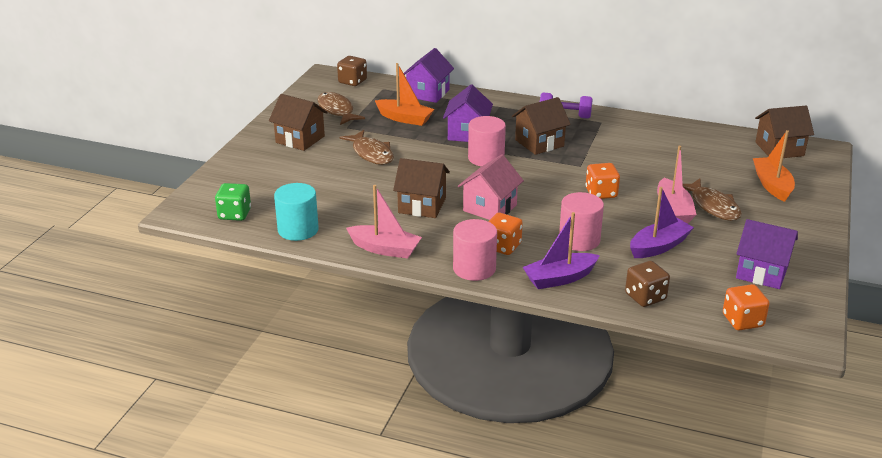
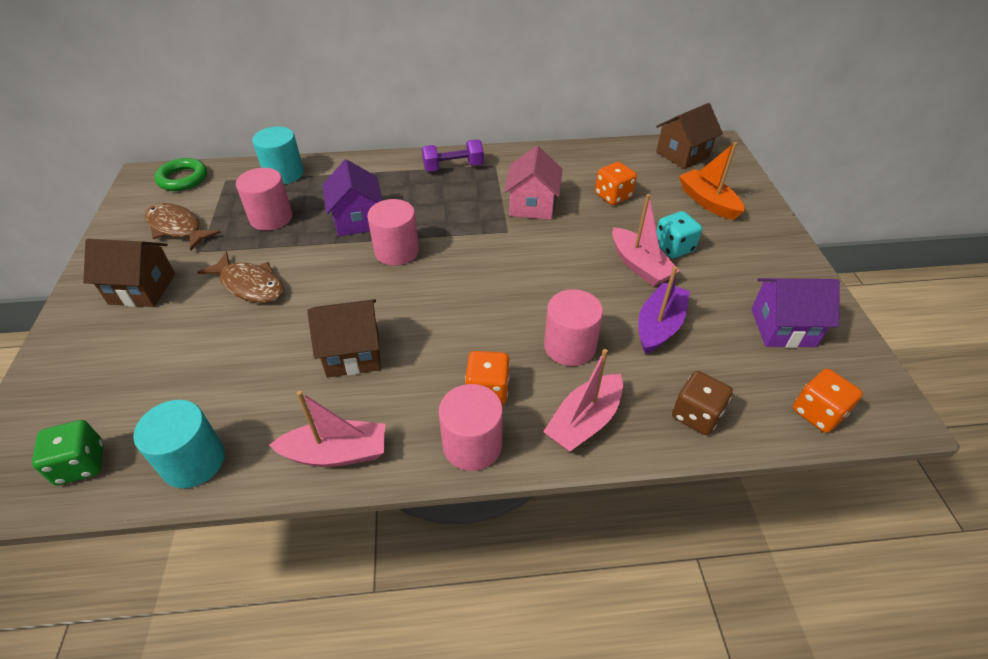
camera: 25 degrees left, 15 degrees up
brown dice [337,56,367,86] -> green ring [154,158,207,191]
orange boat [375,63,434,126] -> pink cylinder [236,168,293,231]
purple house [404,48,454,103] -> turquoise cylinder [252,126,304,184]
pink house [458,154,524,220] -> pink house moved to [504,146,562,220]
brown house [512,97,571,155] -> none
purple boat [523,212,600,289] -> pink boat [543,349,623,452]
orange dice [586,163,620,199] -> orange dice moved to [595,162,637,205]
brown fish [683,179,742,221] -> turquoise dice [656,211,702,259]

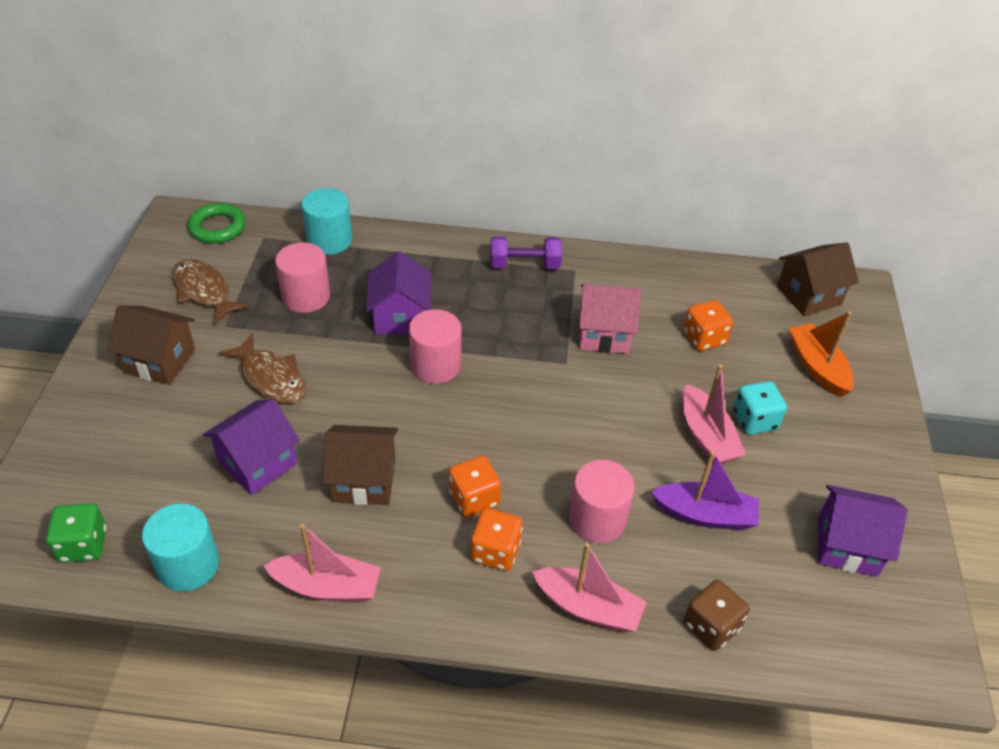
camera: 10 degrees right, 0 degrees up
pink cylinder [439,384,503,471] -> none
pink house [504,146,562,220] -> pink house turned 75 degrees clockwise [579,284,641,354]
pink boat [543,349,623,452] -> pink boat turned 120 degrees counterclockwise [532,543,647,632]
purple boat [638,266,690,354] -> purple boat turned 60 degrees clockwise [651,451,759,530]
orange dice [793,369,863,433] -> orange dice moved to [449,456,501,517]
none -> purple house [203,399,300,495]

